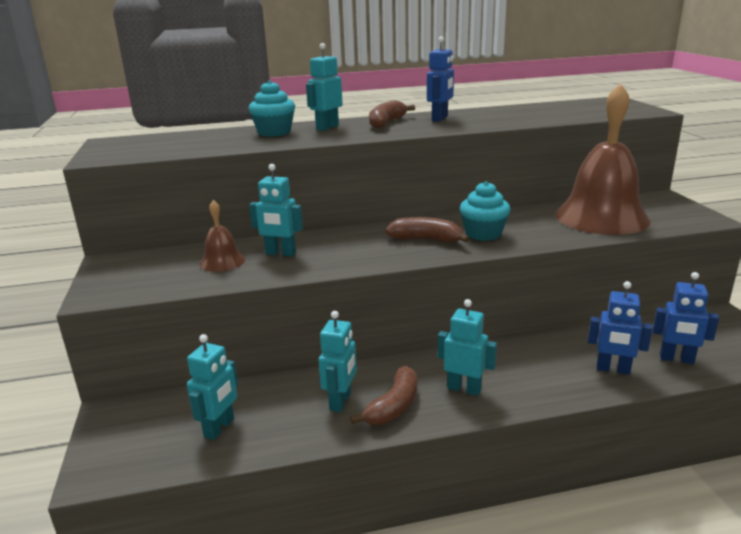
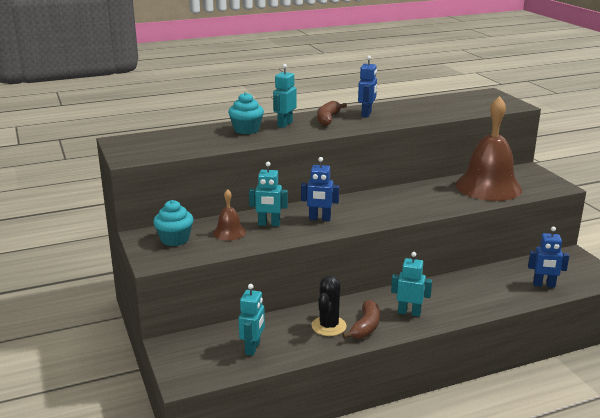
camera: 10 degrees left, 0 degrees up
turquoise robot [319,311,357,412] -> black cactus [312,276,347,336]
brown banana [385,217,470,243] -> none
turquoise cupcake [460,181,510,241] -> turquoise cupcake moved to [153,200,194,246]
blue robot [588,281,653,375] -> blue robot moved to [301,157,339,221]

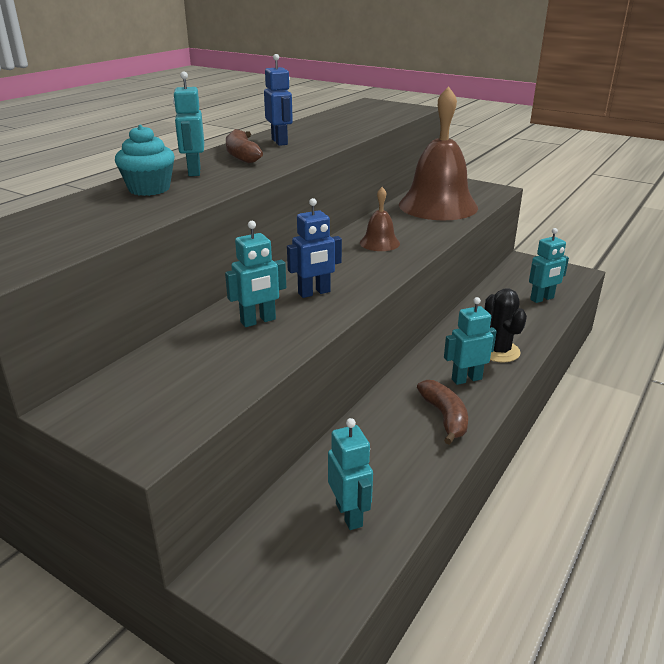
camera: 35 degrees left, 5 degrees up
turquoise cupcake [153,200,194,246] -> none
brown bell [213,189,246,240] -> brown bell moved to [360,187,400,251]
black cactus [312,276,347,336] -> black cactus moved to [485,288,527,363]
blue robot [528,227,569,288] -> turquoise robot [529,228,569,303]

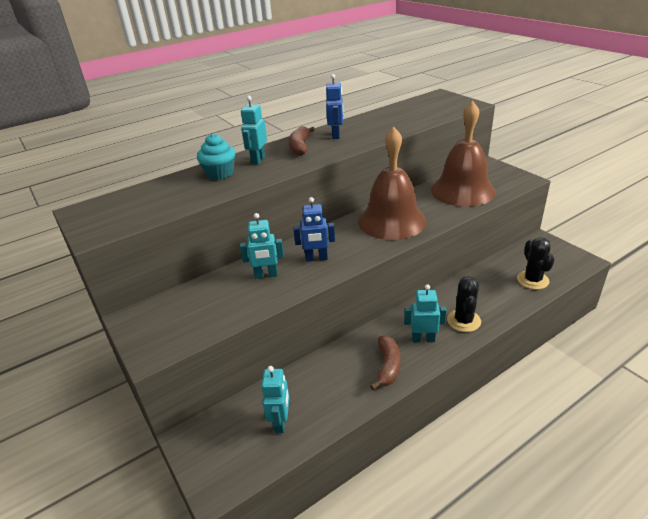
camera: 25 degrees right, 5 degrees up
brown bell [360,187,400,251] -> brown bell [358,127,427,240], size x2.24
turquoise robot [529,228,569,303] -> black cactus [517,237,555,290]

